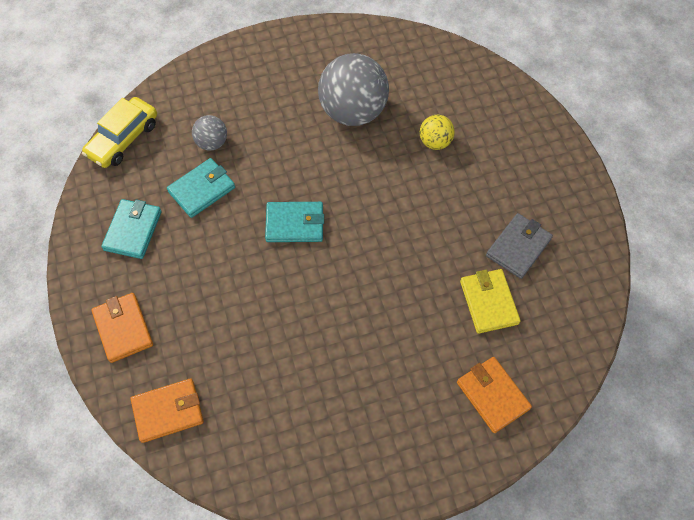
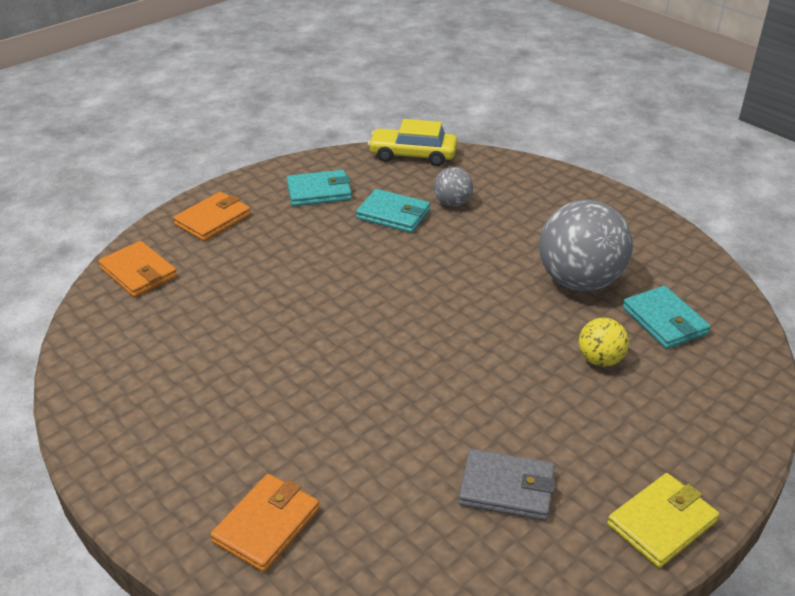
camera: 65 degrees right, 25 degrees down
turquoise wallet [265,202,324,242] -> turquoise wallet moved to [622,286,711,349]
yellow wallet [460,269,521,334] -> yellow wallet moved to [607,473,719,568]

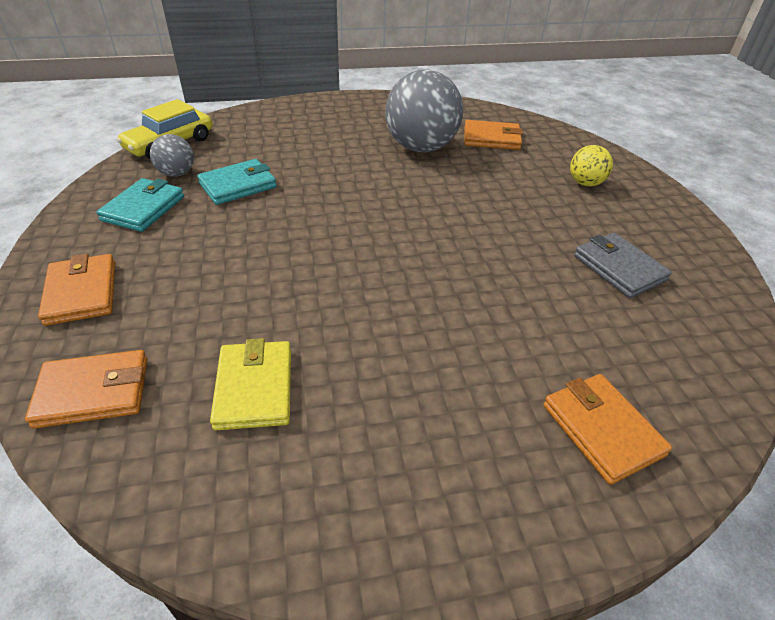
camera: 60 degrees left, 5 degrees up
grey ball [434,167,473,207] -> grey ball moved to [150,134,194,177]
grey wallet [458,449,555,521] -> grey wallet turned 75 degrees counterclockwise [574,233,672,298]
yellow ball [579,318,629,367] -> yellow ball moved to [570,145,613,186]
yellow wallet [607,473,719,568] -> yellow wallet moved to [210,338,291,430]
turquoise wallet [622,286,711,349] -> orange wallet [464,120,523,150]

